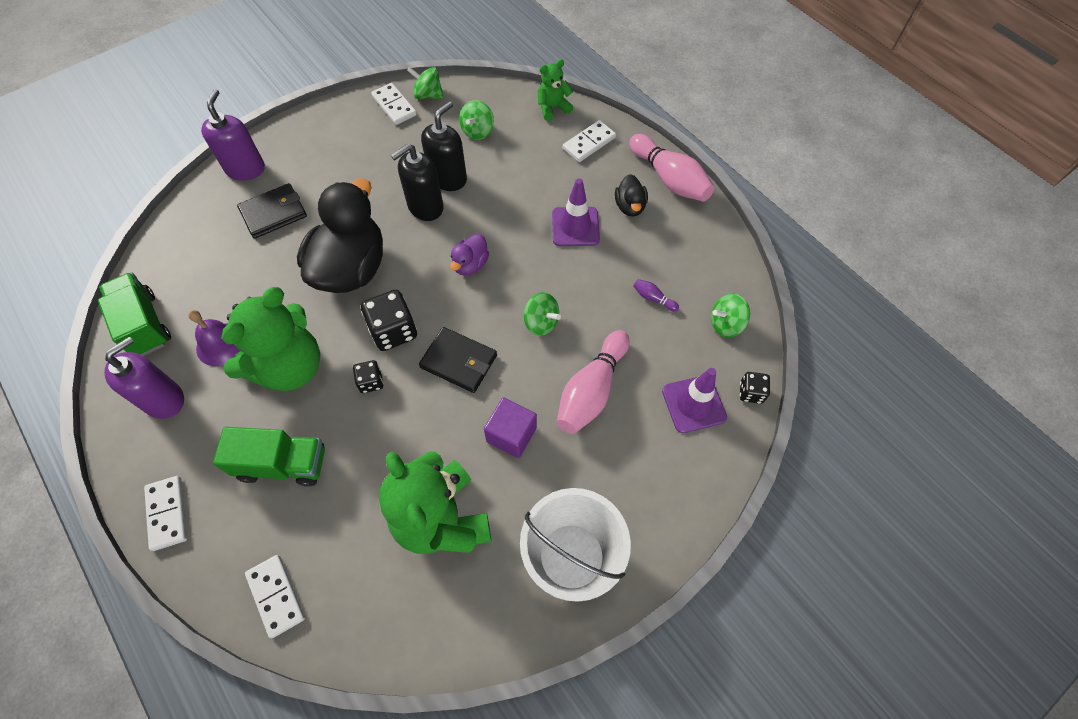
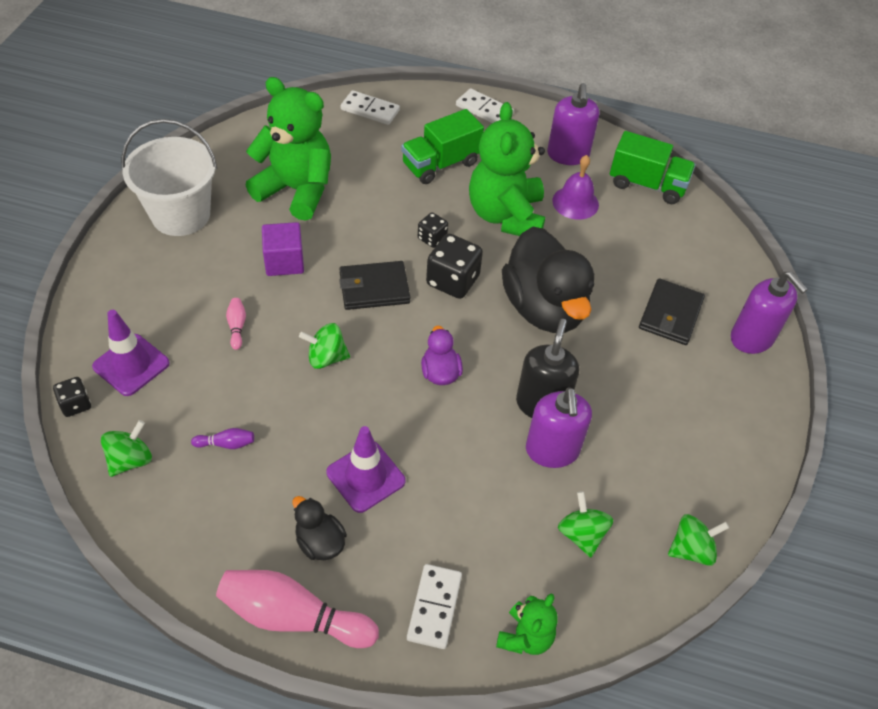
camera: 140 degrees right, 10 degrees down
white domino [371,83,417,125] -> none
black soap dispenser [421,101,467,191] -> purple soap dispenser [526,387,592,468]
pink bowling pin [556,330,629,434] -> pink bowling pin [226,298,246,350], size x0.43

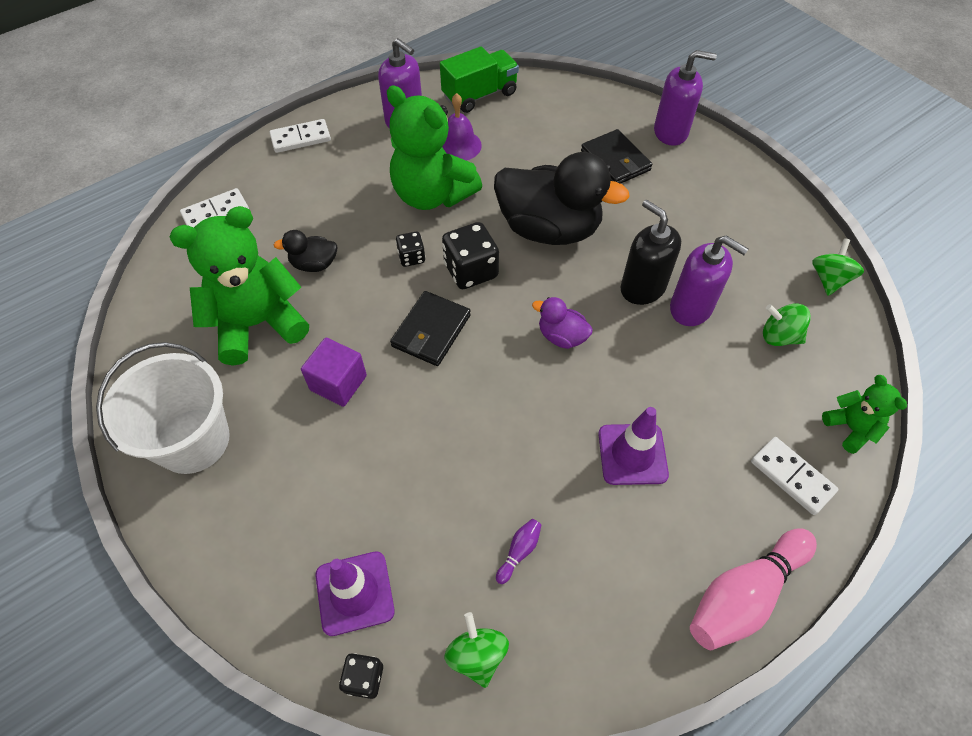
camera: 50 degrees left, 5 degrees up
pink bowling pin [226,298,246,350] -> none
black duck [292,496,347,560] -> black duck moved to [274,230,338,272]
green spinning top [299,323,350,369] -> none
green truck [401,109,484,184] -> none

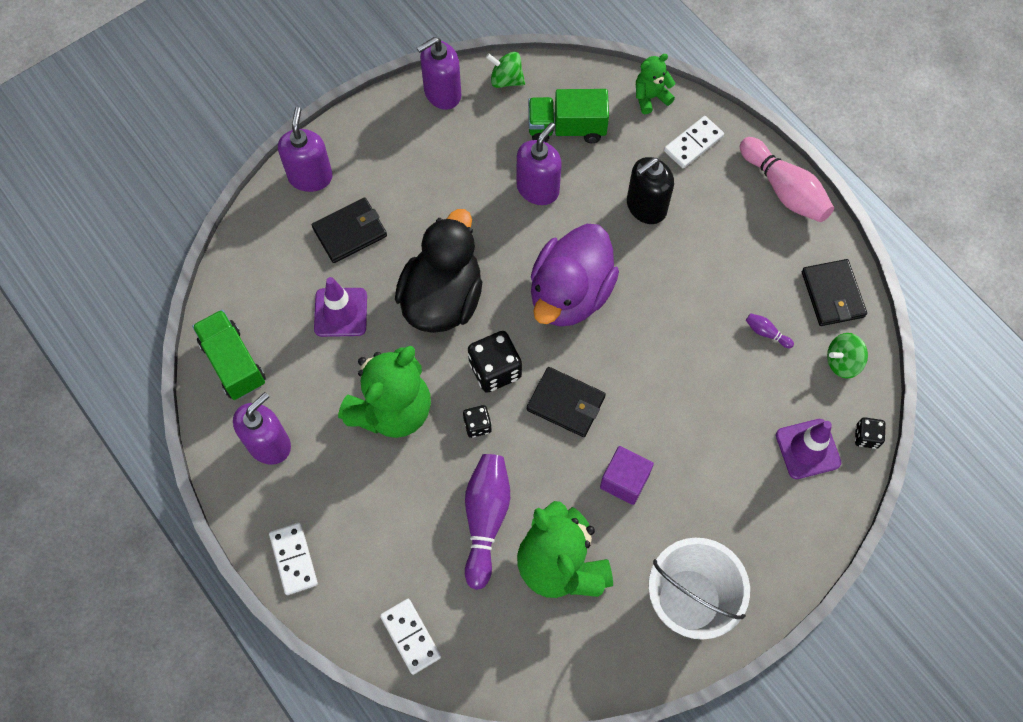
camera: 90 degrees left, 10 degrees up
black duck [274,230,338,272] -> purple bowling pin [465,454,510,590]
purple bell [443,93,482,161] -> none
purple duck [532,297,593,349] -> purple duck [531,224,619,327], size x2.21
purple traffic cone [598,407,669,485] -> purple traffic cone moved to [314,277,367,337]
black soap dispenser [621,200,681,305] -> black soap dispenser moved to [627,157,674,224]
green spinning top [763,303,811,346] -> green truck [528,89,609,143]
none -> purple soap dispenser [417,37,461,110]
none -> black wallet [802,259,867,326]

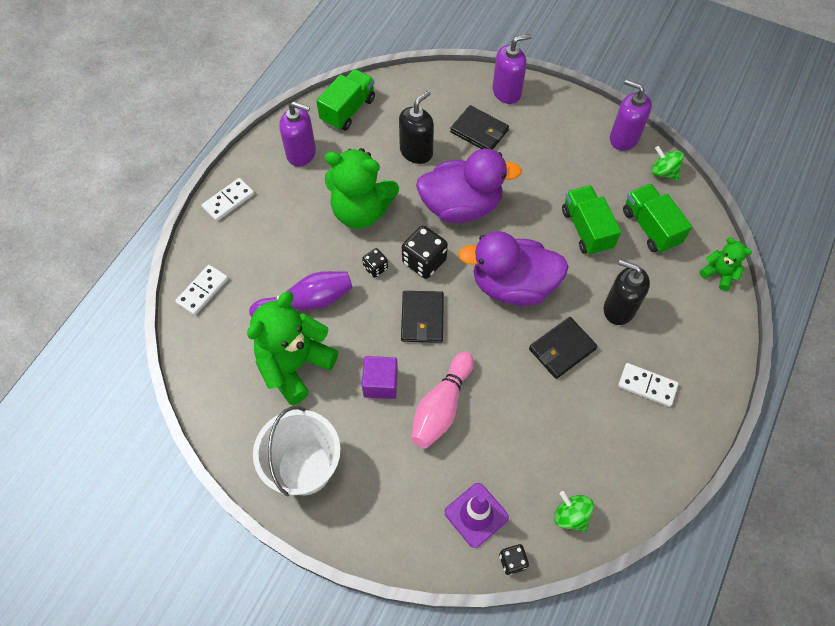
camera: 65 degrees right, 5 degrees down
purple traffic cone [314,277,367,337] -> black soap dispenser [399,91,434,164]
black duck [395,209,482,333] -> purple duck [416,149,522,223]
green spinning top [486,52,525,88] -> green spinning top turned 45 degrees counterclockwise [651,146,684,180]
purple soap dispenser [516,122,562,205] -> green truck [562,185,621,256]
white domino [664,116,724,168] -> white domino moved to [618,363,678,407]
pink bowling pin [740,137,834,222] -> pink bowling pin moved to [411,352,474,448]
purple bowling pin [746,313,794,348] -> none
black wallet [802,259,867,326] -> black wallet moved to [529,317,598,379]

